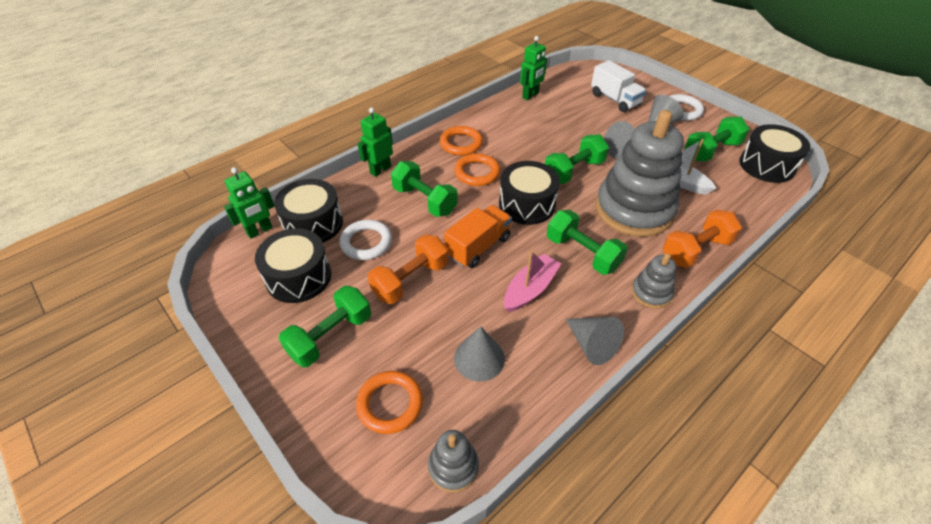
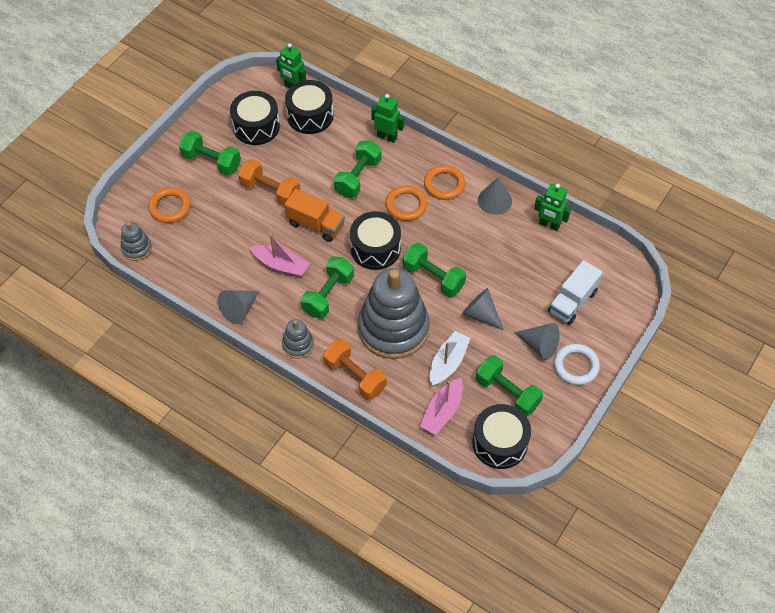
camera: 75 degrees right, 10 degrees up
white ring [339,220,392,260] -> none
grey cone [454,326,505,381] -> grey cone moved to [478,178,512,215]
none -> pink boat [420,378,463,435]

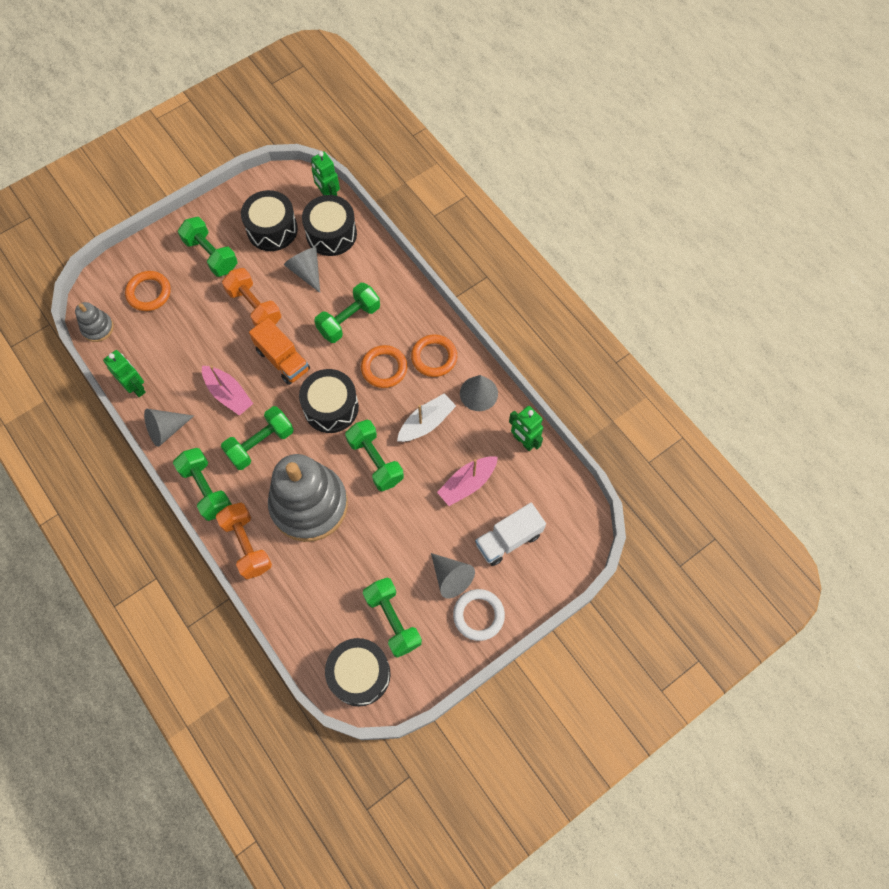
camera: 20 degrees right, 10 degrees up
grey stacking toy [282,319,314,359] -> green dumbbell [173,448,232,521]
green robot [371,94,404,143] -> green robot moved to [103,350,146,397]
pink boat [420,378,463,435] -> pink boat moved to [437,456,498,506]
white boat [430,331,470,386] -> white boat moved to [397,393,456,442]
grey cone [462,288,504,330] -> grey cone moved to [284,247,320,293]

